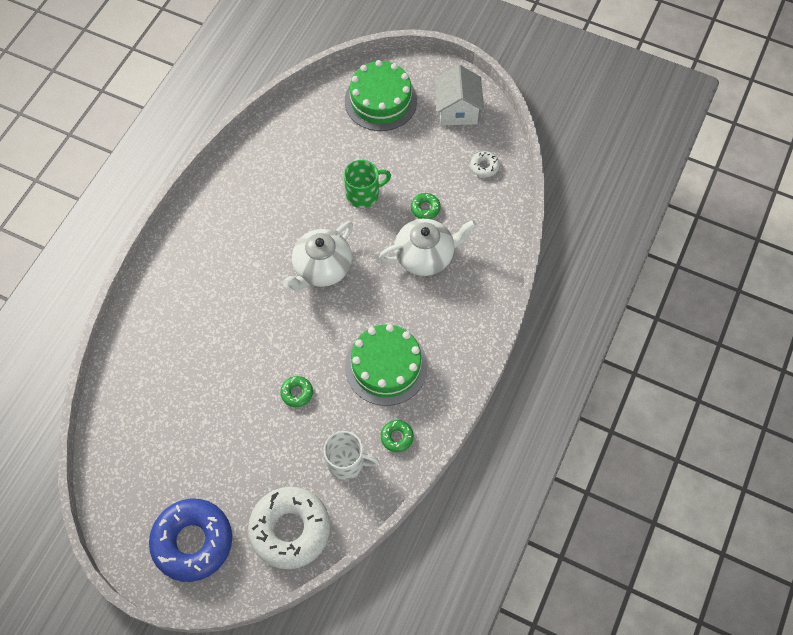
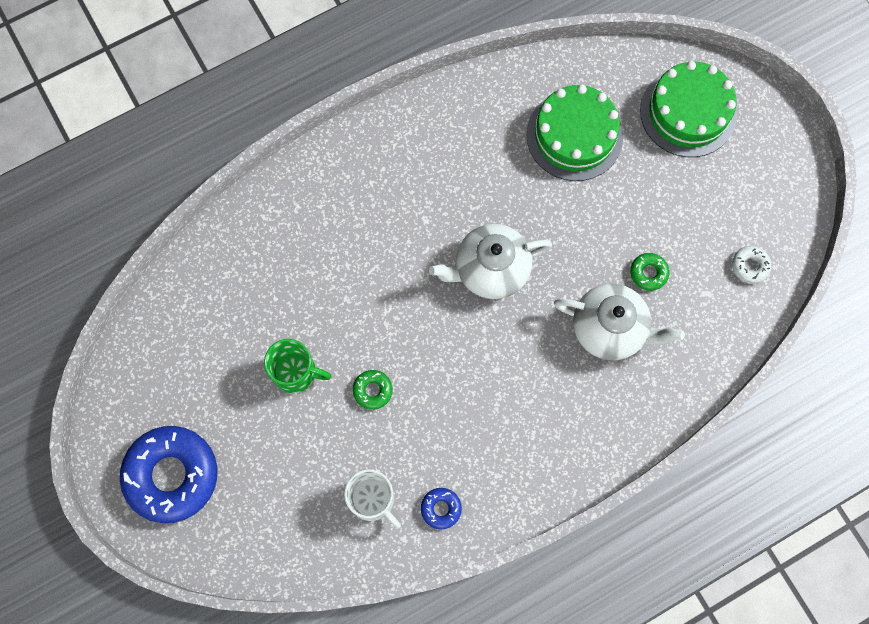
camera: 35 degrees right, 10 degrees up
white donut [248,487,330,569] -> none
green mug [344,160,391,208] -> green mug moved to [264,339,332,393]
green cake [345,324,428,406] -> green cake moved to [526,85,623,181]
green donut [381,420,414,452] -> blue donut [421,488,462,530]
white house [435,65,484,126] -> none

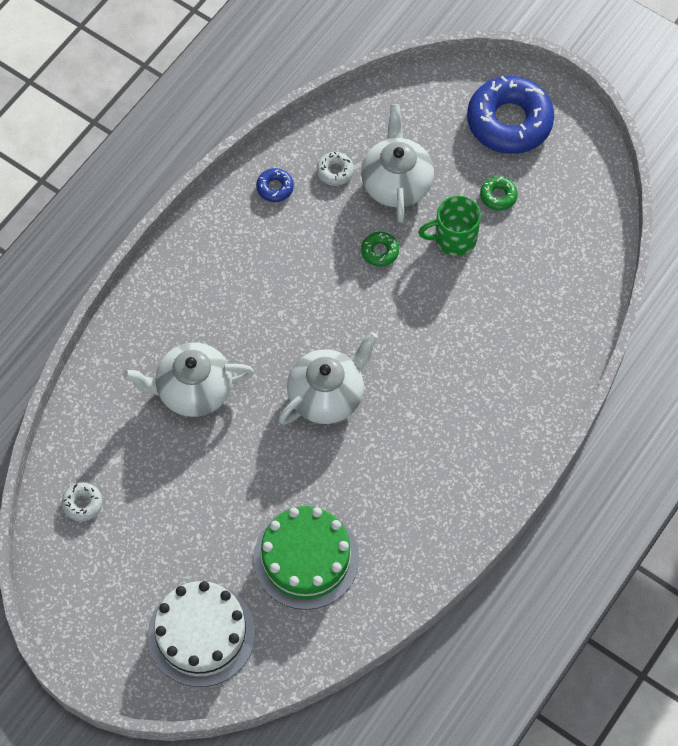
camera: 155 degrees right, 10 degrees down
white mug [344,469,401,529] -> white donut [317,152,354,186]
green donut [630,253,669,291] -> green donut moved to [480,176,518,211]
green cake [640,61,737,157] -> white cake [148,581,255,687]
none -> white teapot [361,104,434,223]

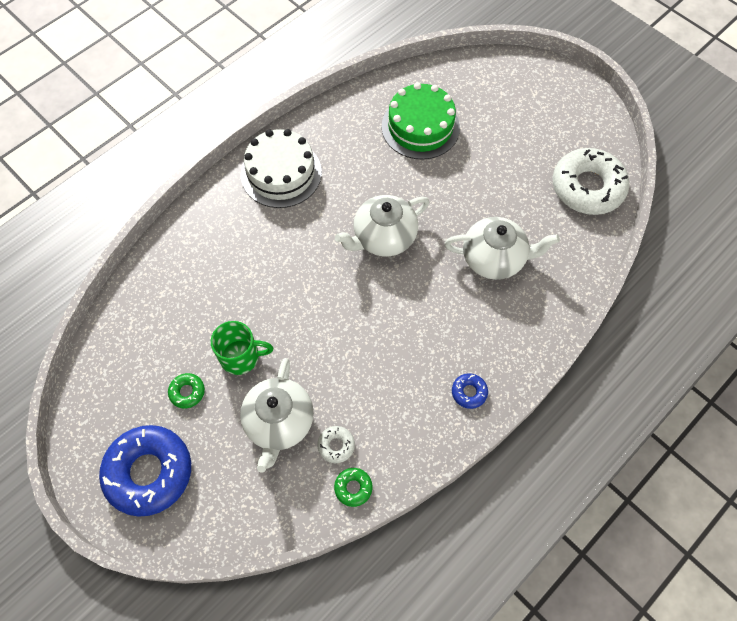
camera: 170 degrees left, 0 degrees up
white donut [62,483,102,521] -> white donut [553,148,629,215], size x2.35
white cake [148,581,255,687] -> white cake moved to [241,129,322,208]
blue donut [256,168,294,202] -> blue donut moved to [452,373,488,409]
green donut [361,232,399,267] -> green donut moved to [334,468,372,507]

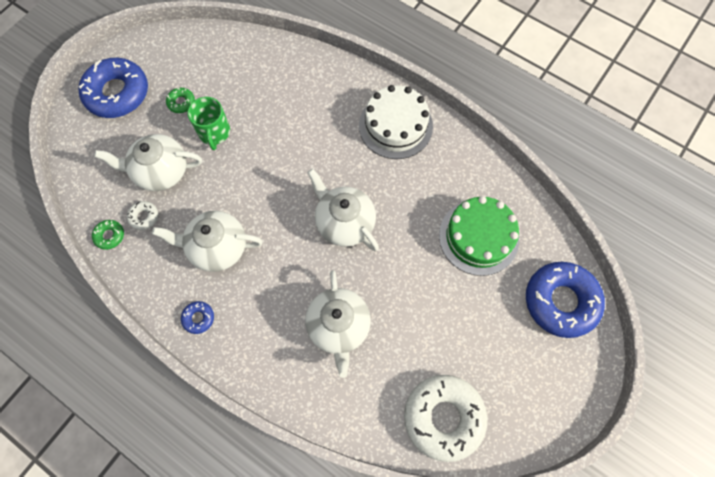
camera: 80 degrees right, 5 degrees up
none -> white teapot [152,211,263,272]
none -> blue donut [526,262,605,338]

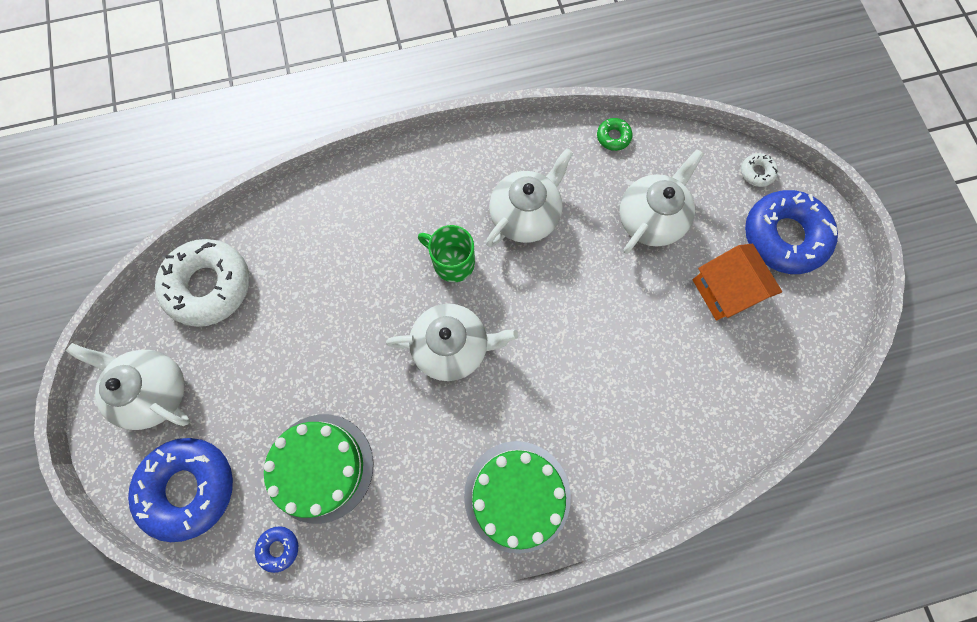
camera: 130 degrees right, 5 degrees up
white donut [127,201,158,230] -> white donut moved to [741,153,778,187]
green donut [166,88,195,113] -> orange house [693,244,782,320]
blue donut [181,301,214,334] -> blue donut moved to [255,526,298,573]
green mug [188,97,230,150] -> green mug moved to [418,225,475,282]
white teapot [305,270,371,378] -> white teapot moved to [65,343,190,430]
white cake [359,85,433,159] -> green cake [464,441,571,554]

